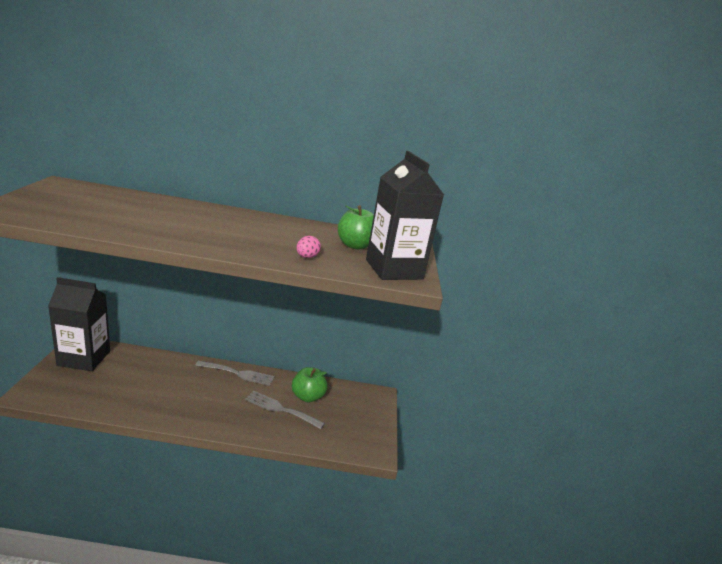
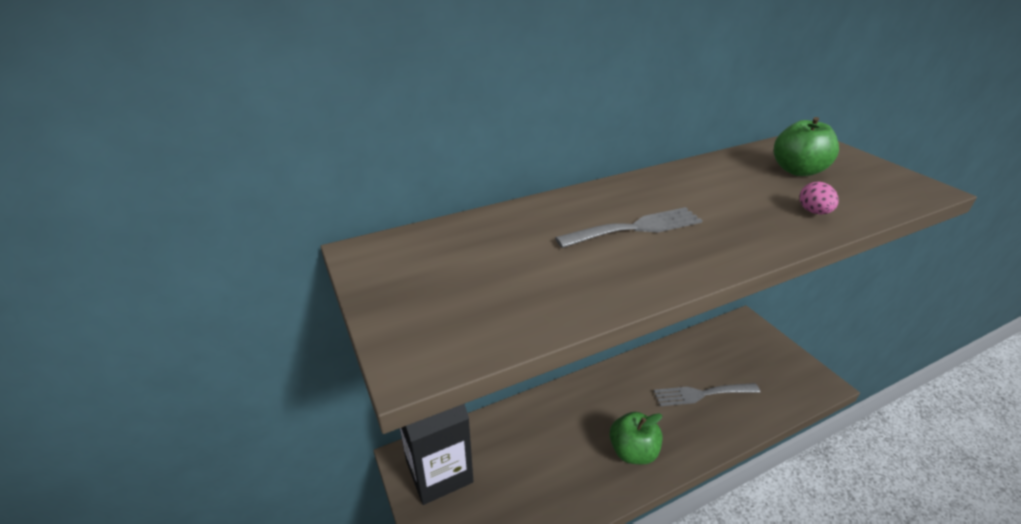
camera: 25 degrees left, 10 degrees up
grey fork [195,361,275,386] -> grey fork moved to [555,207,703,248]
green apple [292,367,328,402] -> green apple moved to [609,412,662,465]
black carton [366,151,444,280] -> none

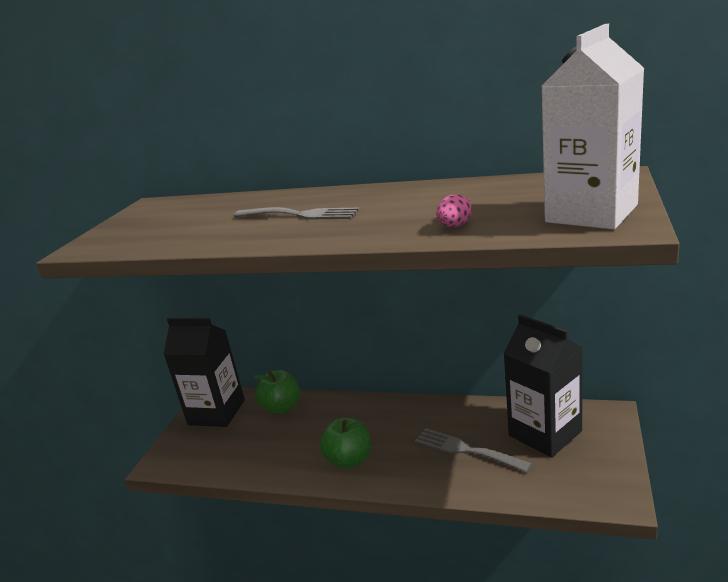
camera: 45 degrees right, 10 degrees down
green apple [774,117,839,176] -> green apple moved to [253,370,300,414]
none -> black carton [504,315,583,458]
none -> white carton [541,24,644,230]

